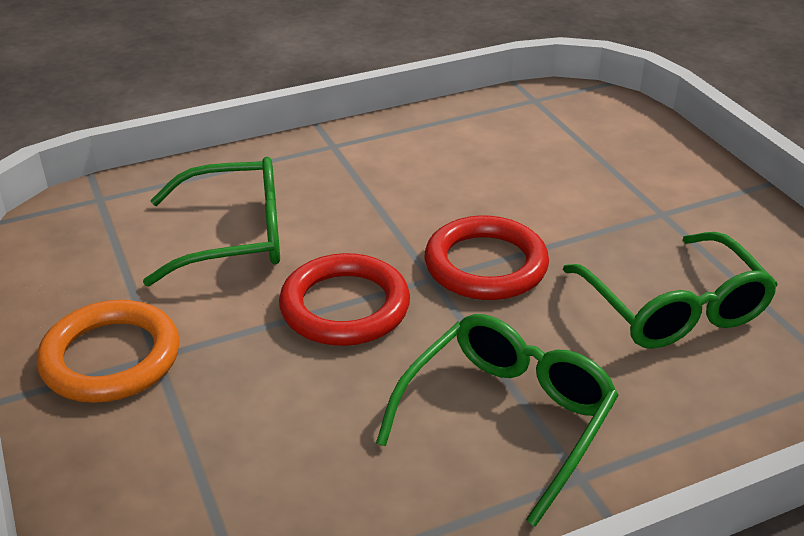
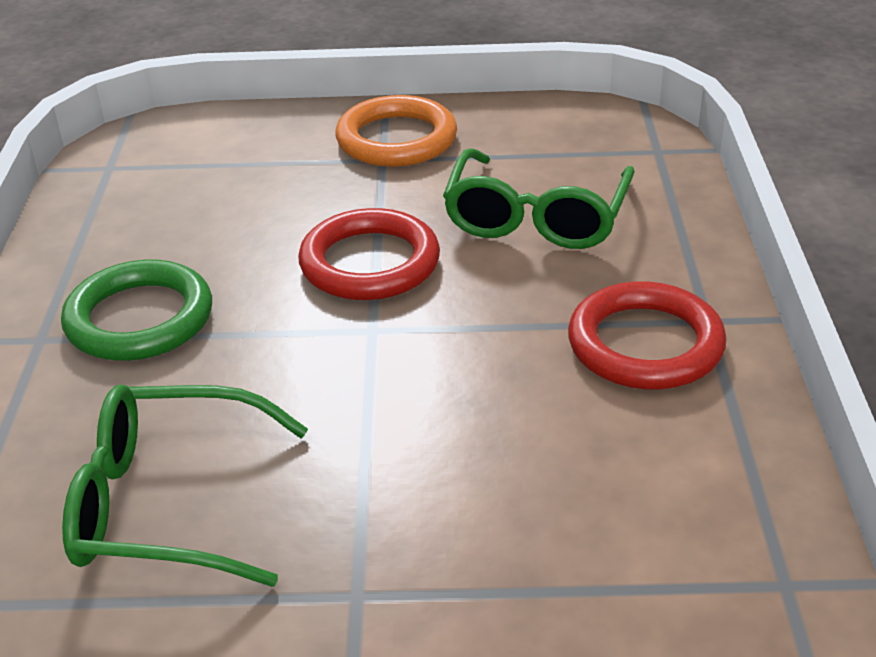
camera: 115 degrees right, 0 degrees up
green glasses [376,314,619,527] -> green ring [61,260,212,361]
red ring [425,215,549,300] -> red ring moved to [568,281,727,389]

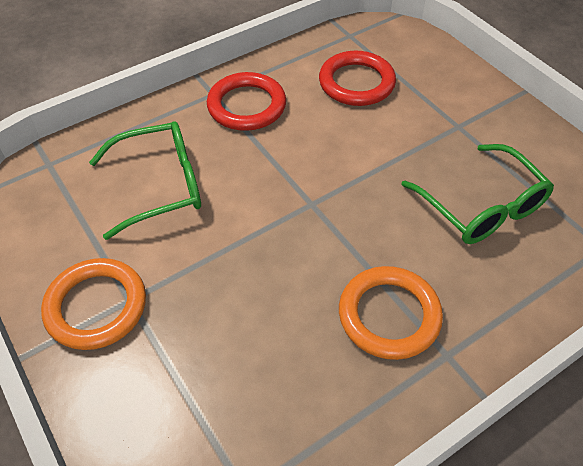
camera: 125 degrees left, 15 degrees up
green ring [61,260,212,361] -> orange ring [339,266,443,360]
red ring [298,208,440,300] -> red ring moved to [319,51,396,106]

